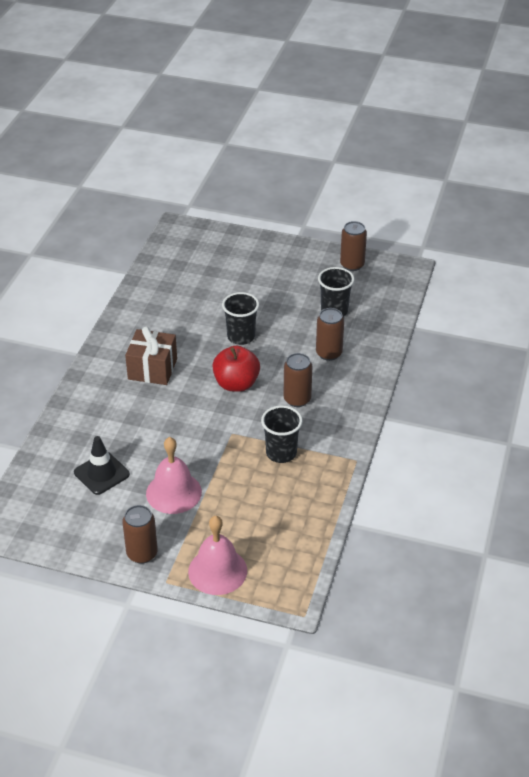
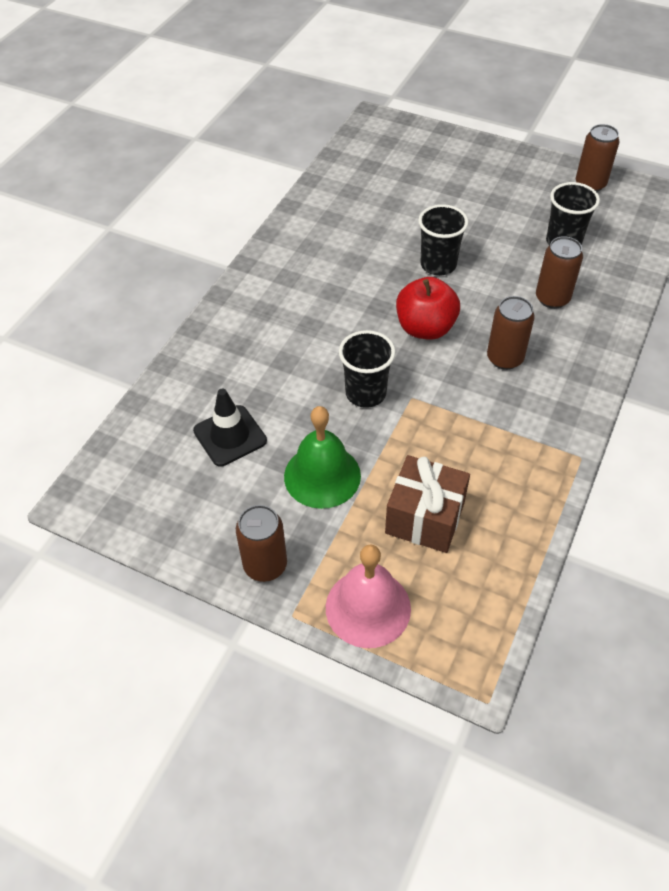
camera: 10 degrees right, 10 degrees up
brown gift [125,326,177,385] -> brown gift moved to [385,455,470,553]
pink bell [146,437,202,514] -> green bell [284,406,361,509]
black cup [261,406,302,463] -> black cup moved to [339,330,395,408]

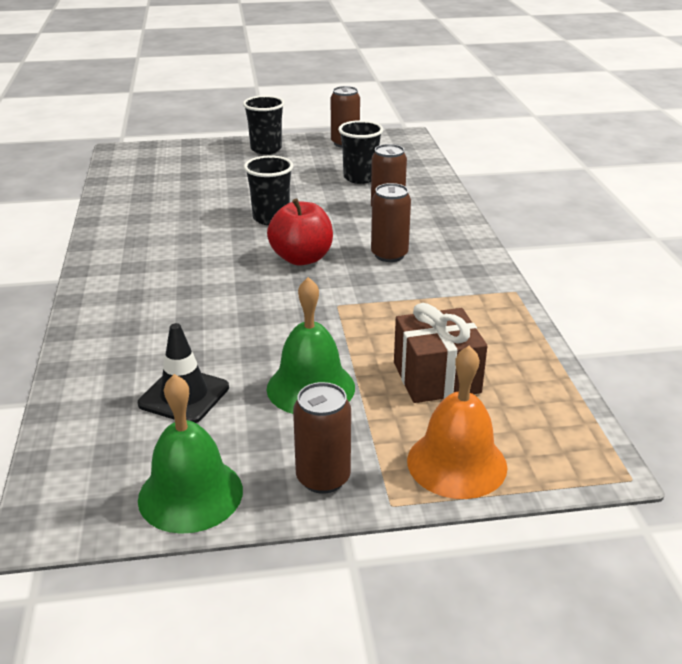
camera: 35 degrees left, 20 degrees down
pink bell [326,544,411,648] -> orange bell [407,346,507,499]
black cup [339,330,395,408] -> black cup moved to [243,95,285,154]
none -> green bell [138,374,243,534]

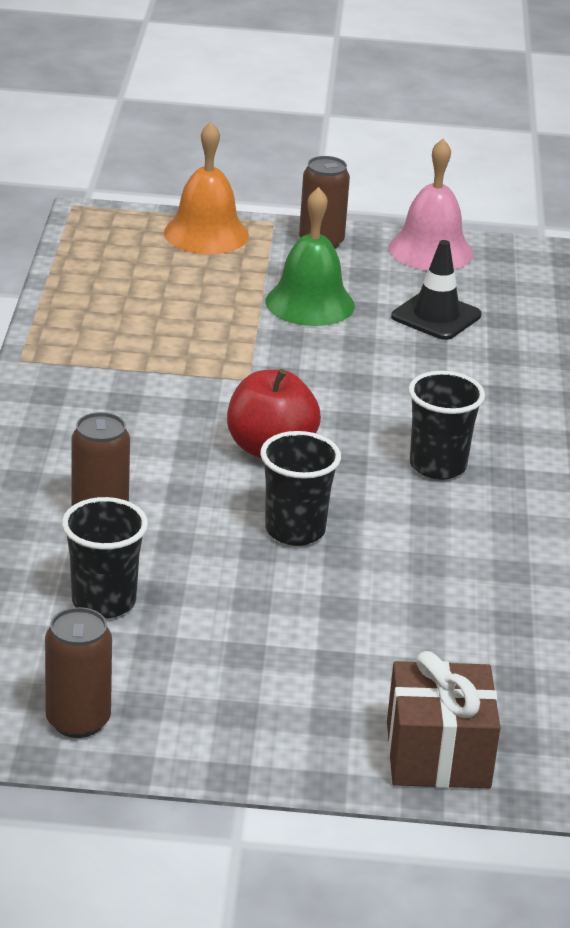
camera: 170 degrees left, 0 degrees up
green bell [138,374,243,534] -> pink bell [389,139,473,270]
black cup [243,95,285,154] -> black cup moved to [408,371,485,480]
brown can [371,183,411,262] -> none
brown gift [394,303,487,403] -> brown gift moved to [387,651,501,788]

